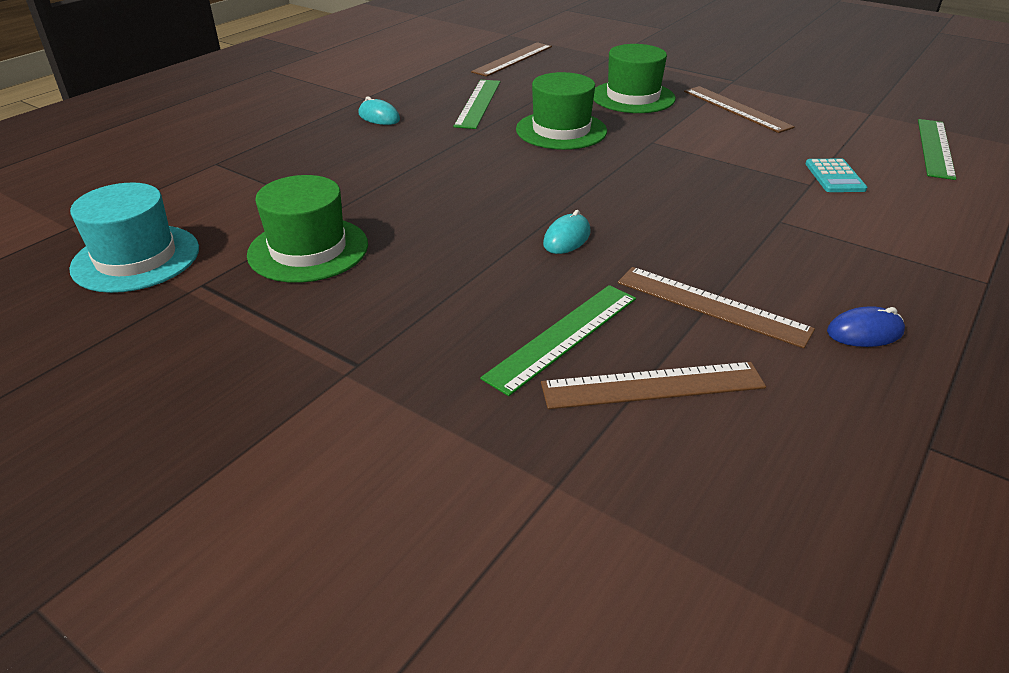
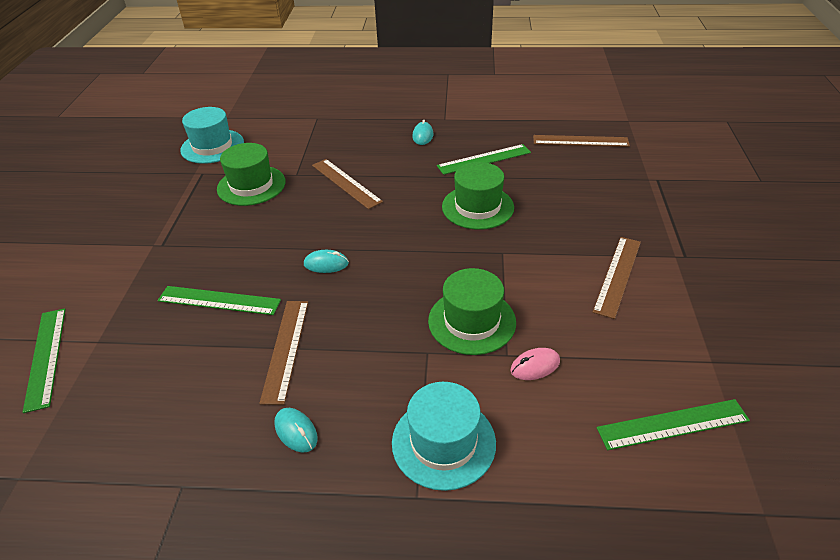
camera: 60 degrees right, 5 degrees up
brown ruler [541,362,766,409] -> brown ruler moved to [312,159,383,209]
green hat [593,44,676,113] -> green hat moved to [428,268,516,355]
turquoise calculator [805,159,867,192] -> pink mouse [510,348,560,380]
blue mouse [827,306,905,347] -> turquoise mouse [274,408,318,453]
none -> green ruler [23,308,66,413]
none -> turquoise hat [392,382,496,491]

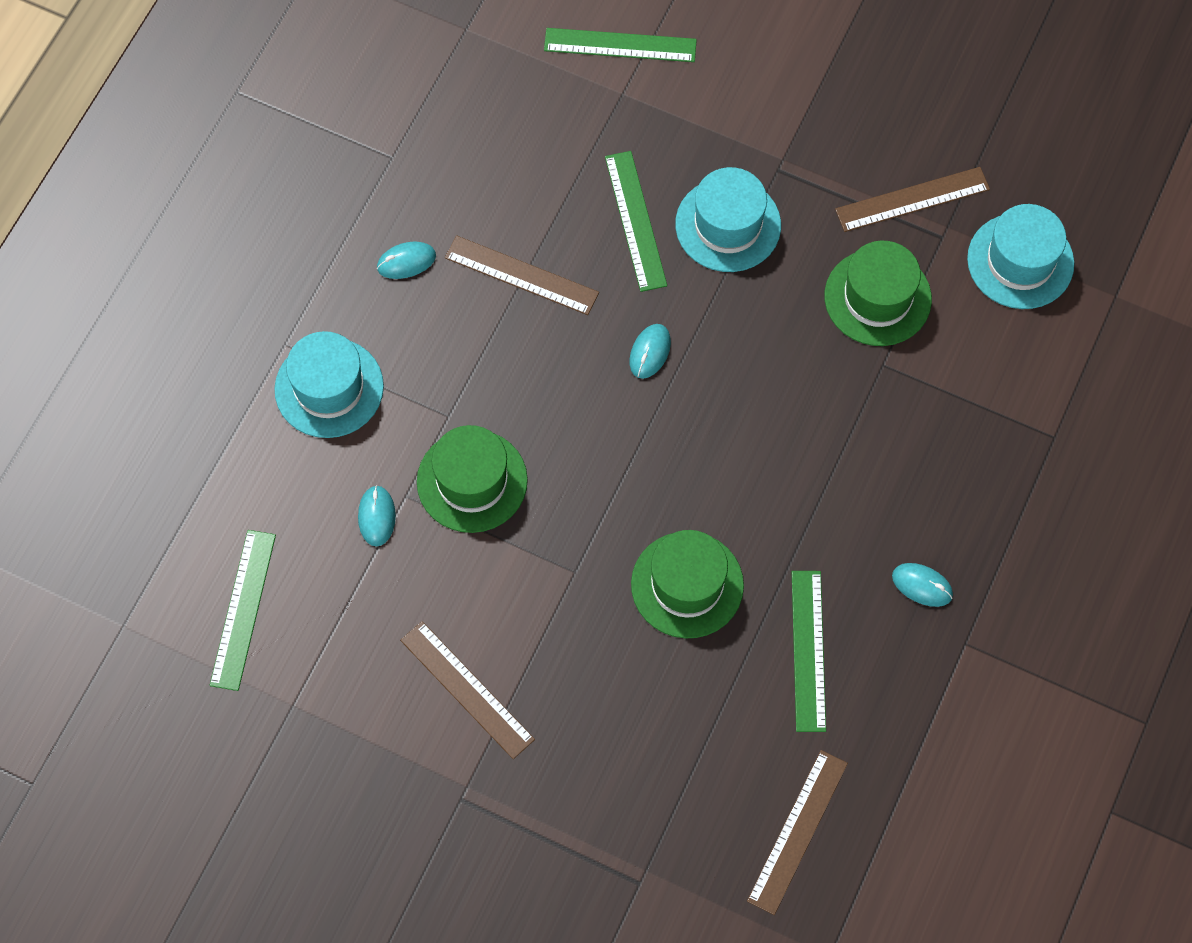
camera: 110 degrees right, 25 degrees up
green ruler [158,286,281,315] -> green ruler turned 45 degrees counterclockwise [605,151,667,292]
brown ruler [312,159,383,209] -> brown ruler moved to [835,167,990,232]
pink mouse [510,348,560,380] -> turquoise mouse [358,485,396,546]
none -> turquoise hat [675,167,781,272]

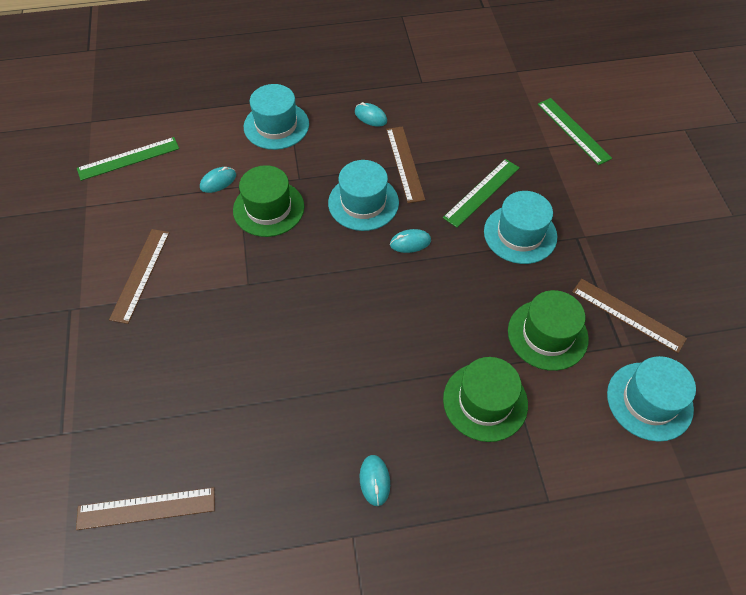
camera: 55 degrees right, 10 degrees down
green hat [631,530,744,638] -> green hat moved to [443,357,528,442]
green ruler [792,571,826,732] -> none
none -> turquoise hat [328,160,399,231]

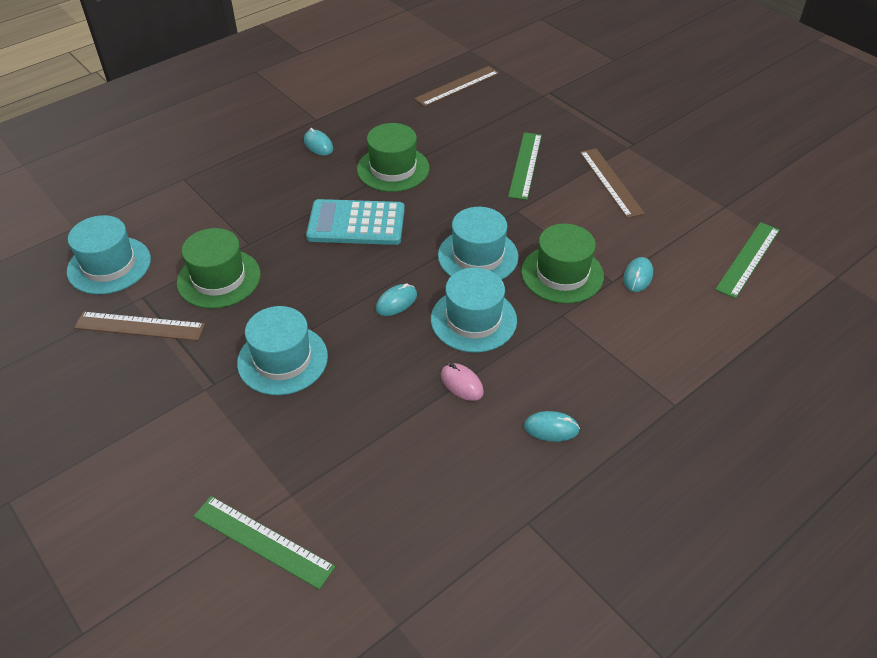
camera: 150 degrees right, 10 degrees down
turquoise hat [244,84,309,150] -> turquoise hat moved to [438,207,519,280]
brown ruler [386,126,425,203] -> pink mouse [441,363,484,401]
green ruler [443,159,520,228] -> green ruler moved to [508,132,542,200]
green hat [443,357,528,442] -> green hat moved to [357,123,429,192]
none -> turquoise calculator [306,199,405,245]

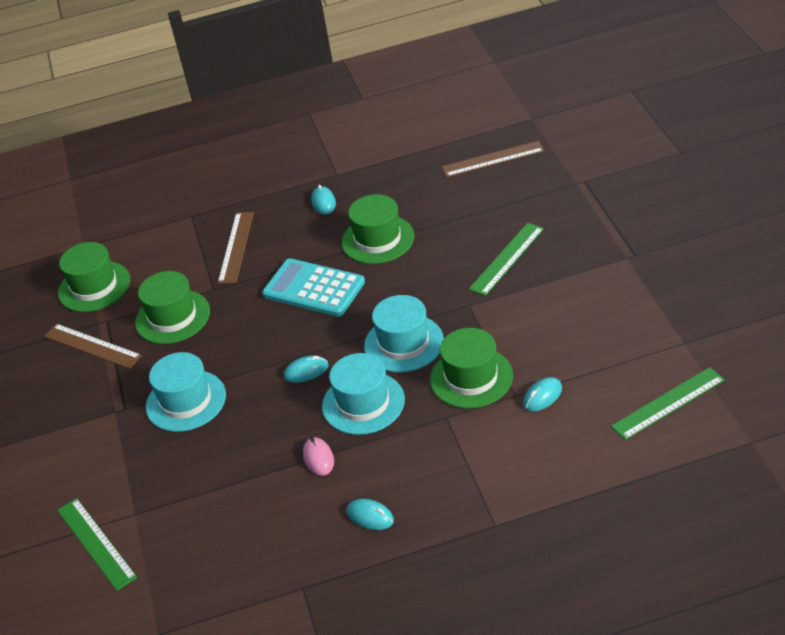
camera: 30 degrees right, 5 degrees down
turquoise hat [67,215,151,294] -> green hat [58,242,130,312]
brown ruler [580,148,645,218] -> brown ruler moved to [218,212,254,284]

